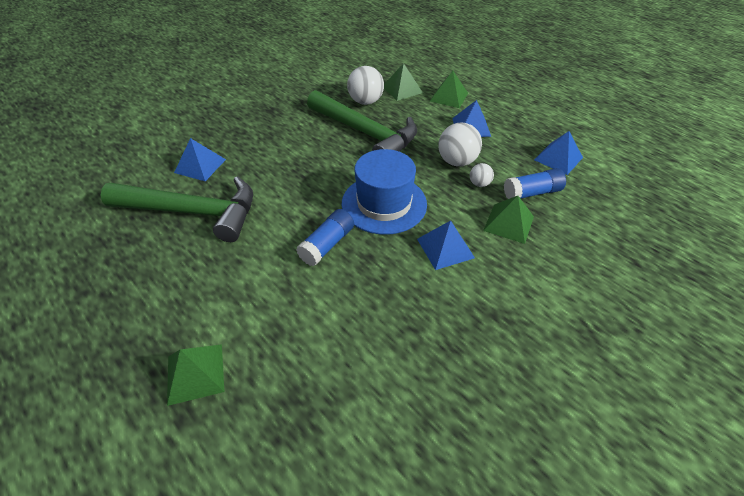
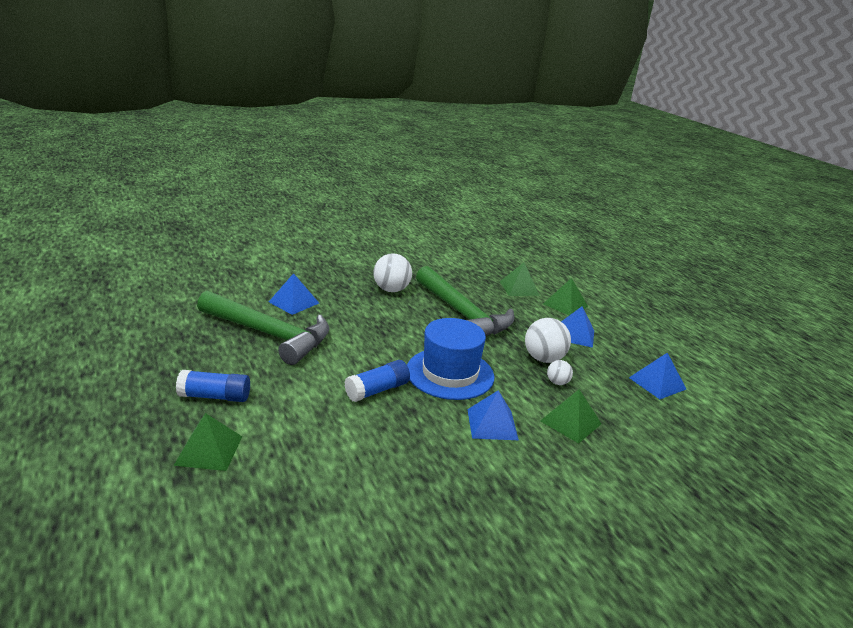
camera: 15 degrees right, 20 degrees down
white ball [347,66,384,105] -> white ball moved to [373,253,412,292]
blue glue stick [504,168,566,199] -> blue glue stick moved to [176,370,250,402]

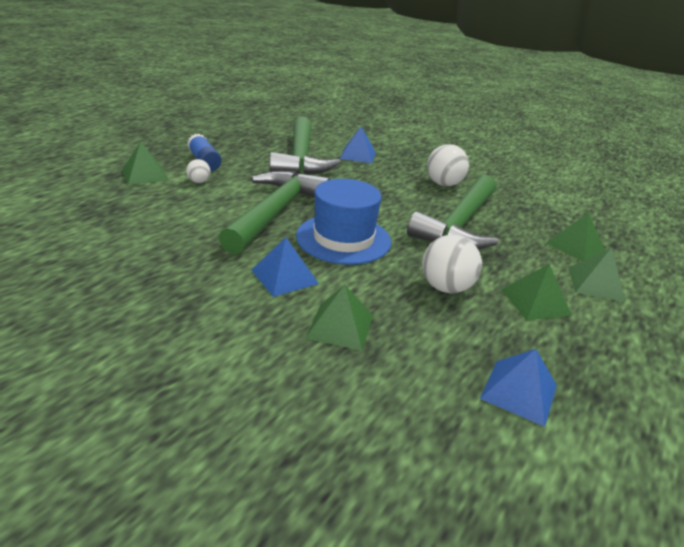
camera: 60 degrees right, 5 degrees up
blue glue stick [345,360,410,402] -> green hammer [219,171,331,254]
white ball [547,360,573,385] -> white ball moved to [186,159,211,183]
blue pyramid [561,307,594,348] -> green pyramid [501,264,572,320]

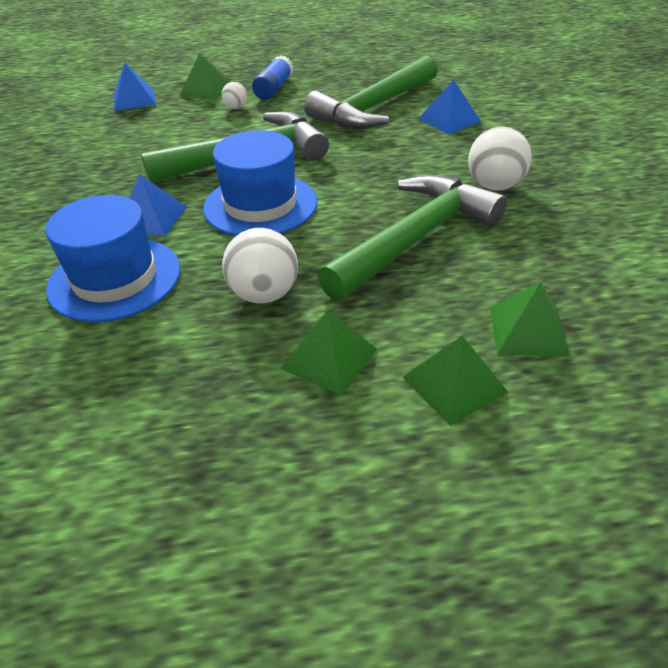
camera: 50 degrees right, 10 degrees up
green pyramid [305,285,373,351] -> blue hat [45,195,181,322]
green hammer [407,175,499,250] -> green hammer turned 150 degrees clockwise [317,175,507,301]
blue pyramid [480,349,557,427] -> blue pyramid moved to [113,63,156,111]

